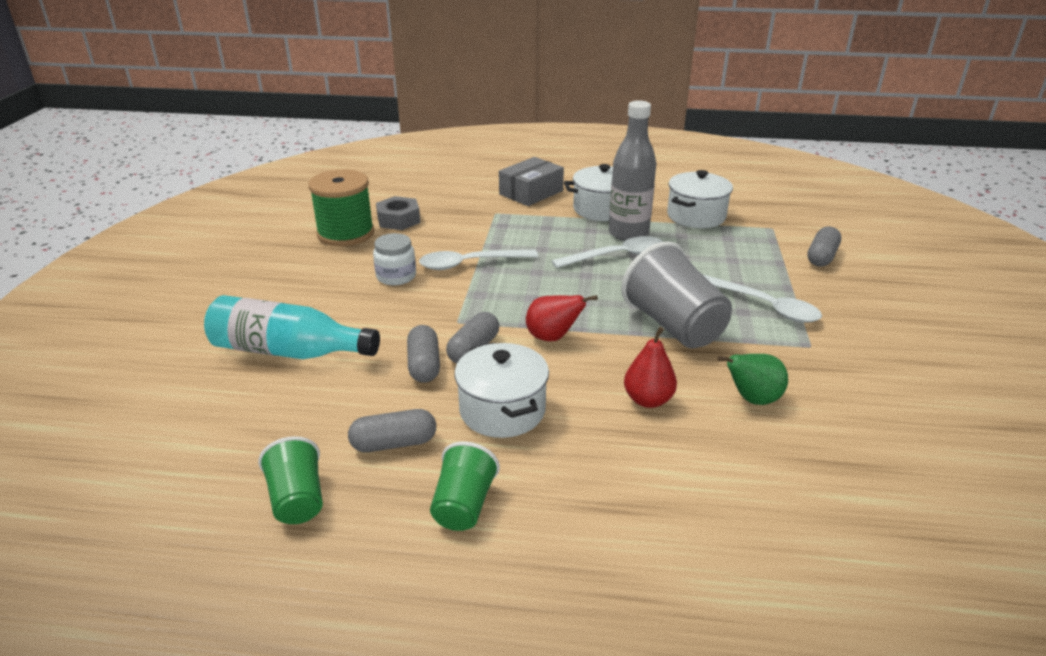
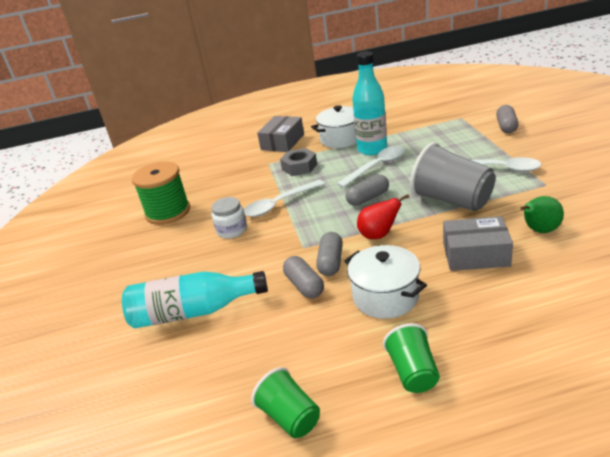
camera: 15 degrees left, 0 degrees up
grey capsule [348,409,436,452] -> grey capsule moved to [346,175,389,206]
grey nut [376,196,420,230] -> grey nut moved to [280,148,317,176]
grey bottle [609,100,656,241] -> turquoise bottle [352,51,387,155]
red pear [624,327,677,408] -> grey box [443,216,513,271]
white pot [667,170,733,228] -> none

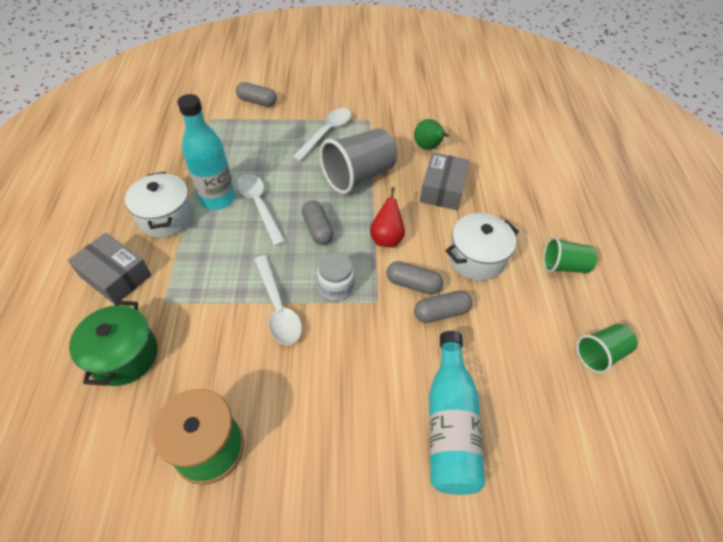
camera: 85 degrees left, 20 degrees up
white jar [211,197,247,239] -> white jar moved to [317,253,355,301]
grey nut [280,148,317,176] -> none
none -> green pot [69,300,158,386]

